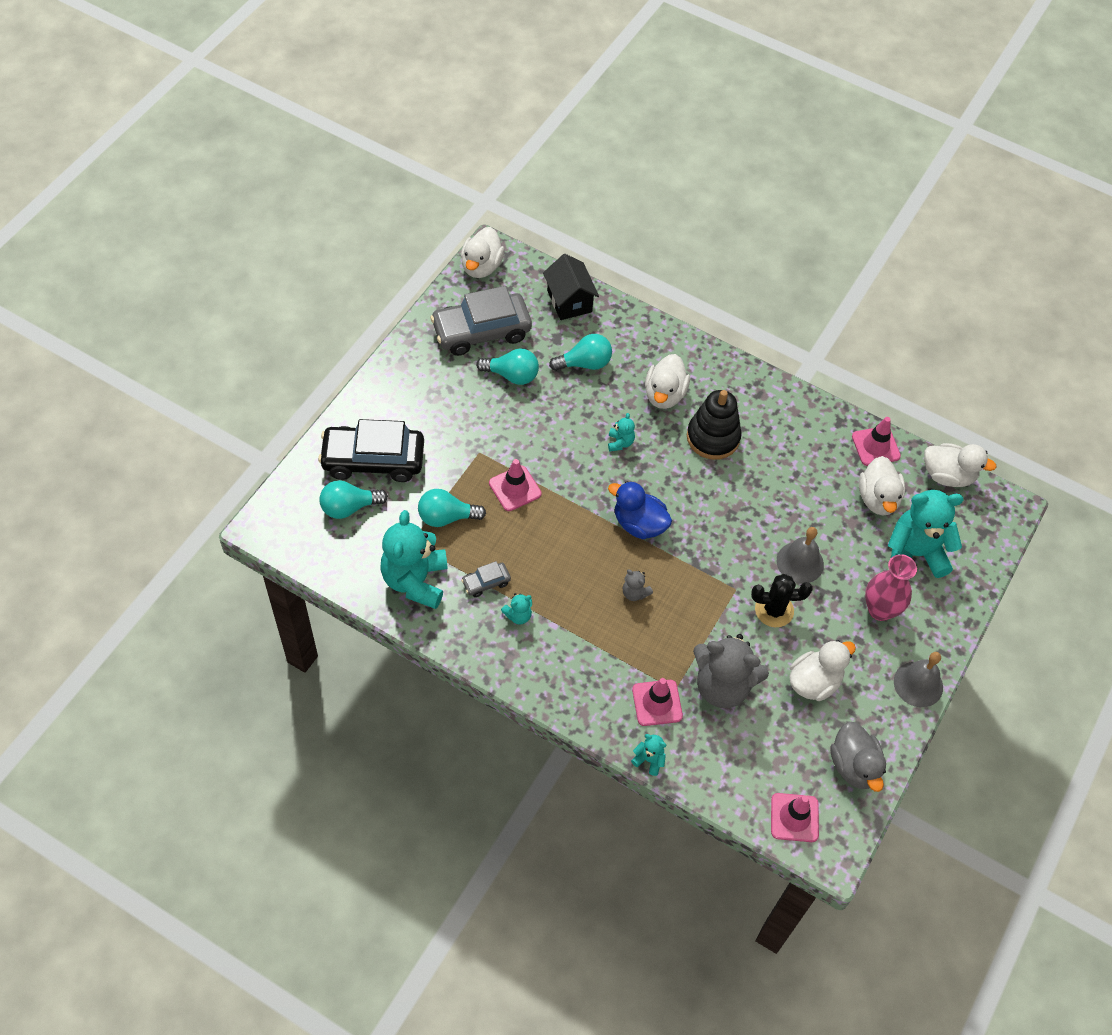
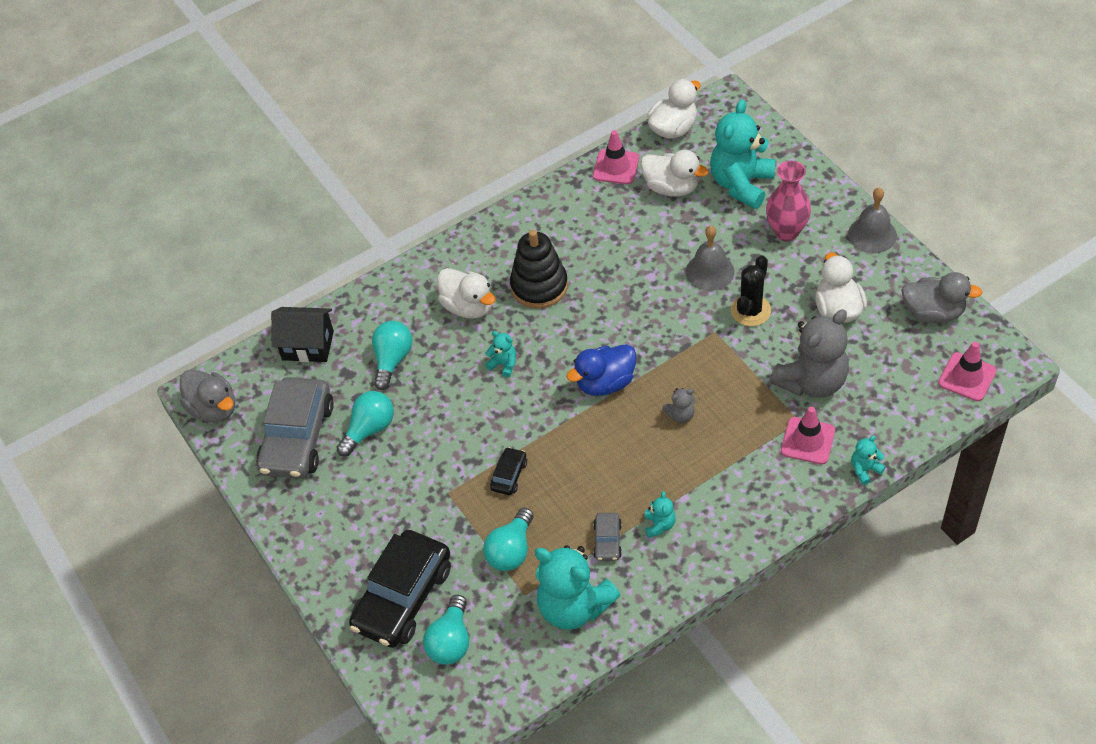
camera: 55 degrees left, 5 degrees down
white duck [461,227,505,278] -> grey duck [180,369,235,422]
pink traffic cone [489,459,542,511] -> black car [490,447,527,495]

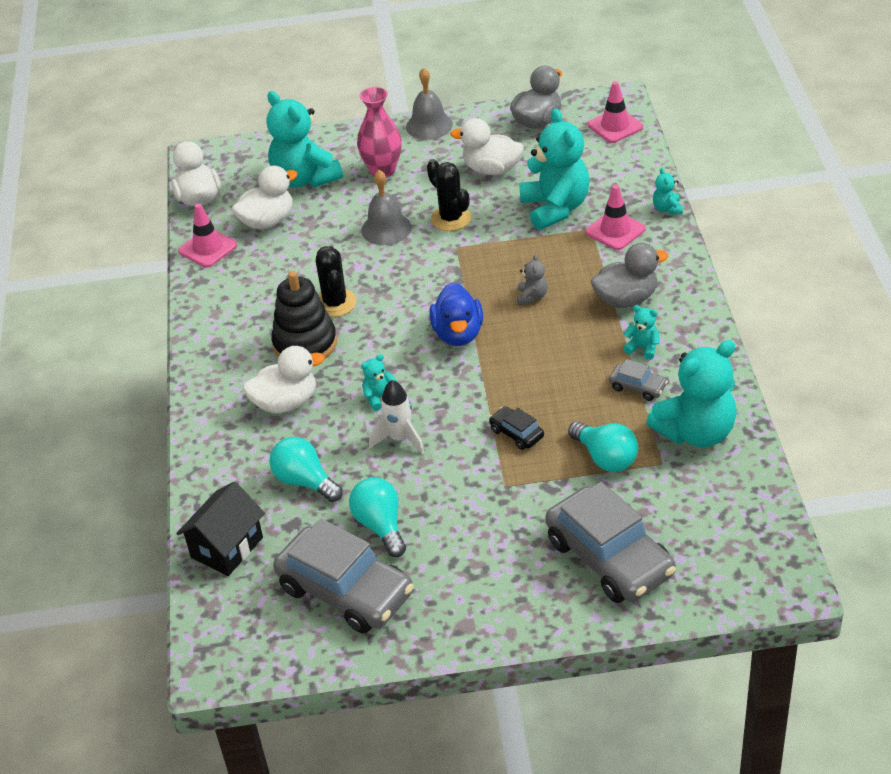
camera: 65 degrees left, 10 degrees down
grey duck [180,369,235,422] -> grey duck moved to [590,243,669,308]
black car [349,530,451,648] -> grey car [545,482,676,603]
turquoise light bulb [423,595,469,665] -> none
grey teddy bear [770,309,849,397] -> turquoise teddy bear [519,108,590,230]
none -> black cactus [316,246,357,317]
none -> white rocket [369,380,424,455]

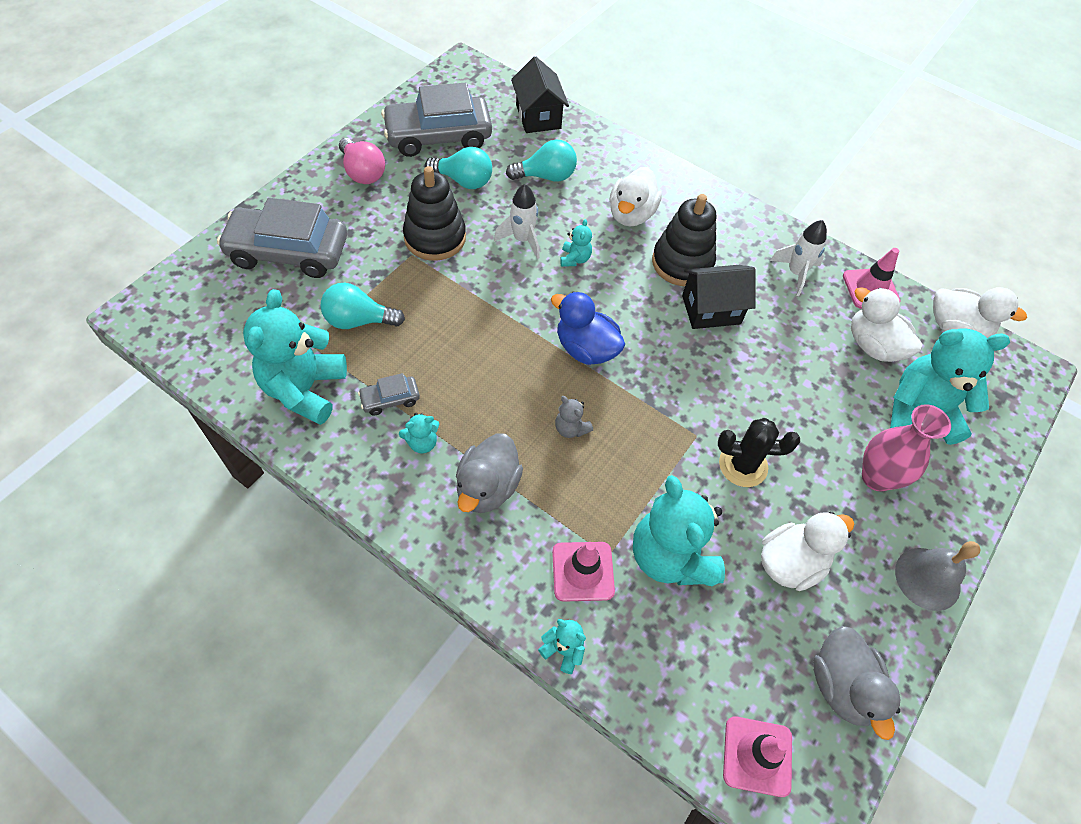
camera: 125 degrees right, 15 degrees up
white duck [232,165,298,229] -> white duck turned 135 degrees clockwise [851,287,922,362]
black cactus [316,246,357,317] -> black house [682,265,756,329]
grey bell [361,170,412,245] -> none
black car [489,406,544,450] -> none
turquoise teddy bear [519,108,590,230] -> turquoise teddy bear turned 45 degrees clockwise [633,475,725,586]
none -> pink light bulb [339,138,385,184]
none -> black stacking toy [403,166,466,261]
none -> white rocket [770,220,827,296]

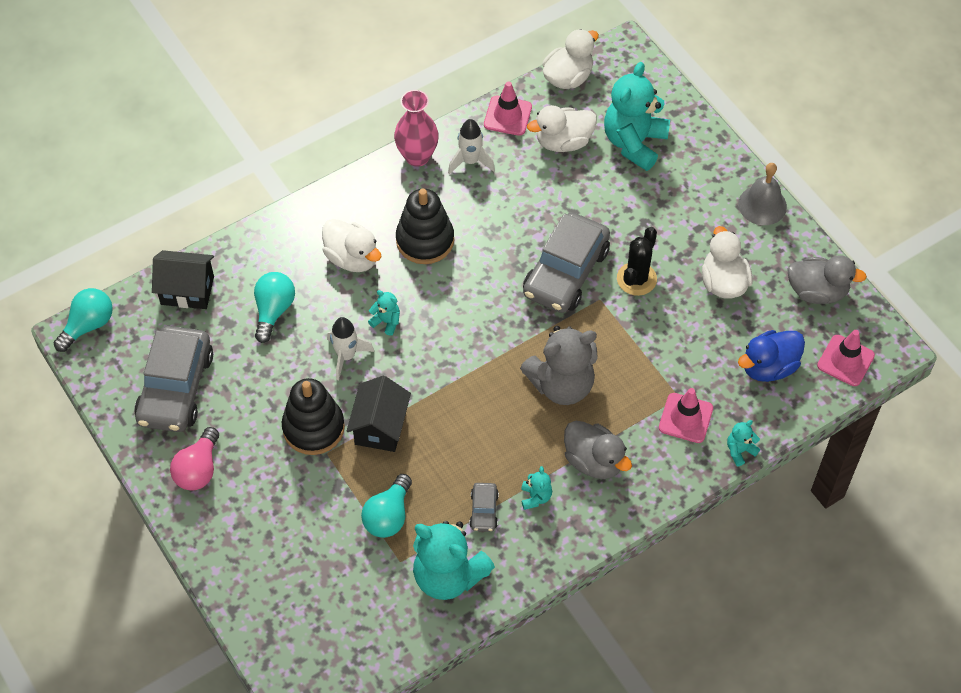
camera: 65 degrees left, 0 degrees up
grey car [217,198,347,278] -> grey car moved to [523,212,610,313]
pink light bulb [339,138,385,184] -> pink light bulb turned 120 degrees clockwise [170,427,219,491]
turquoise light bulb [425,147,492,189] -> turquoise light bulb moved to [54,288,113,352]
blue duck [551,291,625,365] -> blue duck moved to [738,330,805,382]
grey teddy bear [555,396,593,438] -> grey teddy bear [520,326,598,405], size x2.30
turquoise teddy bear [633,475,725,586] -> none
black house [682,265,756,329] -> black house moved to [347,376,411,452]
pink vase [862,404,951,491] -> pink vase moved to [394,90,439,167]

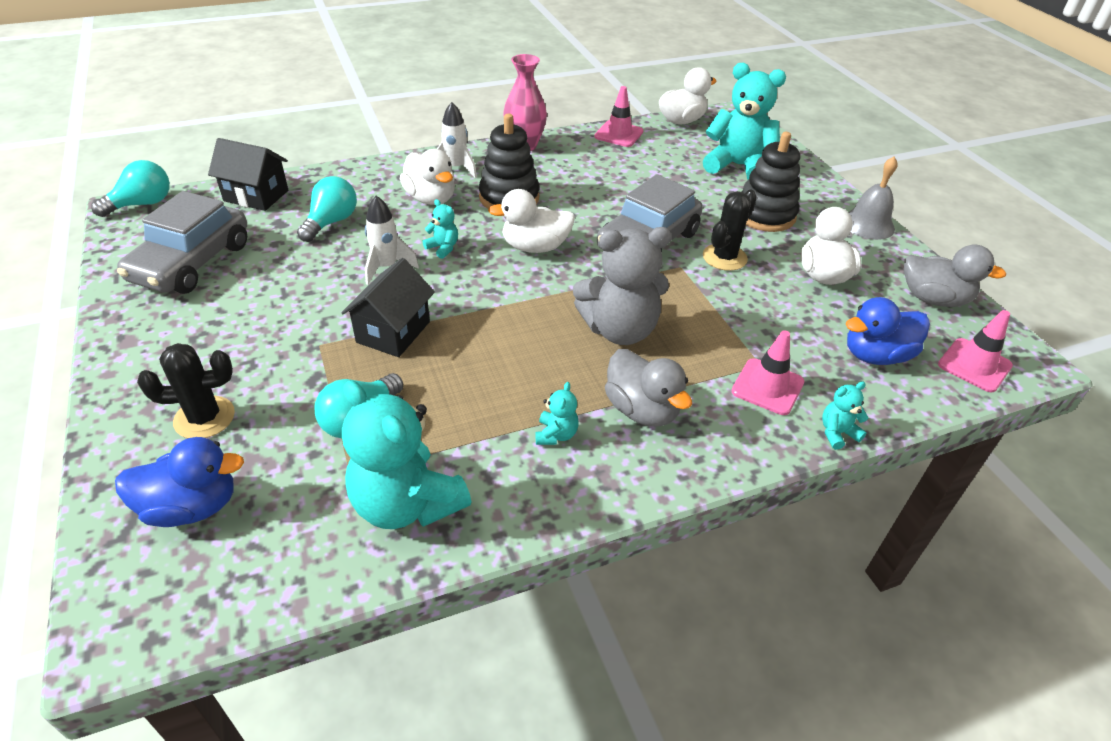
camera: 10 degrees right, 15 degrees down
pink light bulb [170,427,219,491] -> none
black stacking toy [282,378,345,455] -> black stacking toy moved to [742,132,800,232]
white rocket [448,119,495,174] -> white rocket moved to [437,102,477,178]
grey car [470,483,499,532] -> none
white duck [527,105,597,152] -> white duck moved to [488,189,575,253]
turquoise teddy bear [604,62,670,171] -> turquoise teddy bear turned 75 degrees clockwise [703,63,786,180]
none -> blue duck [115,437,244,527]
none -> black cactus [137,343,235,438]

